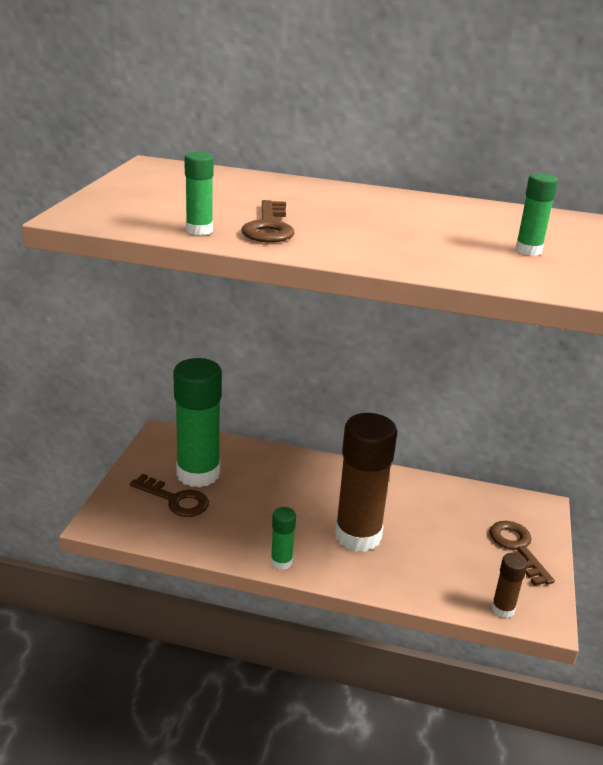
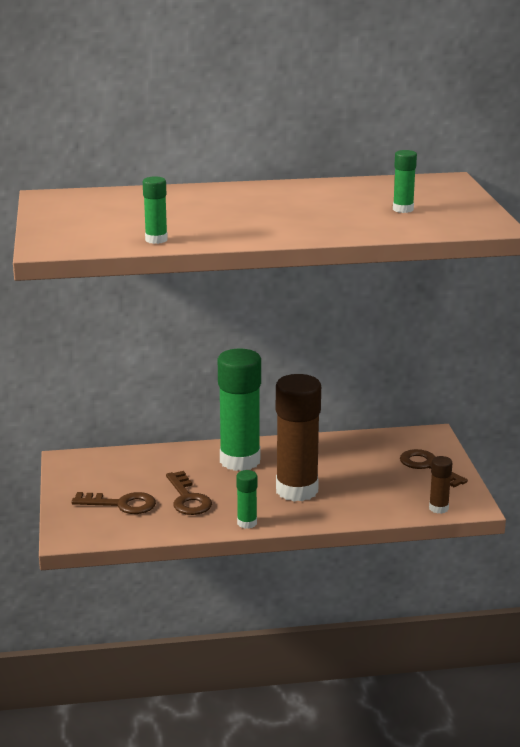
camera: 20 degrees left, 5 degrees down
green glue stick [173,358,222,487] -> green glue stick moved to [218,349,261,471]
brown key [241,200,294,243] -> brown key moved to [166,471,212,515]

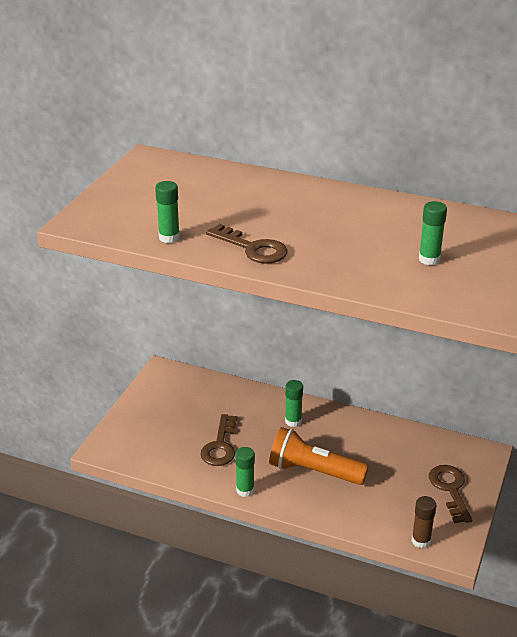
camera: 30 degrees right, 10 degrees up
brown key [71,492,156,514] -> brown key moved to [206,224,287,264]
green glue stick [218,349,261,471] -> green glue stick [285,380,303,427], size x0.45
brown glue stick [276,374,321,501] -> orange flashlight [269,427,369,485]

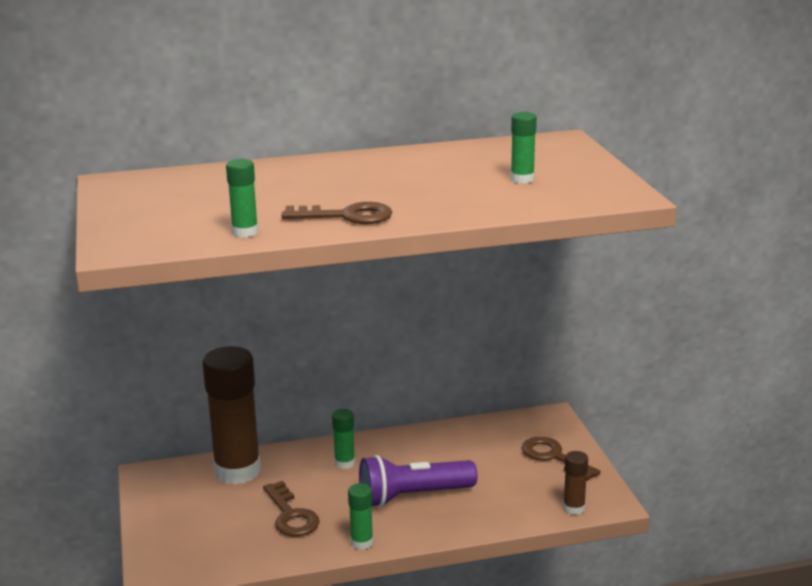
camera: 35 degrees left, 10 degrees down
orange flashlight [269,427,369,485] -> purple flashlight [359,455,477,508]
none -> brown glue stick [202,346,261,484]

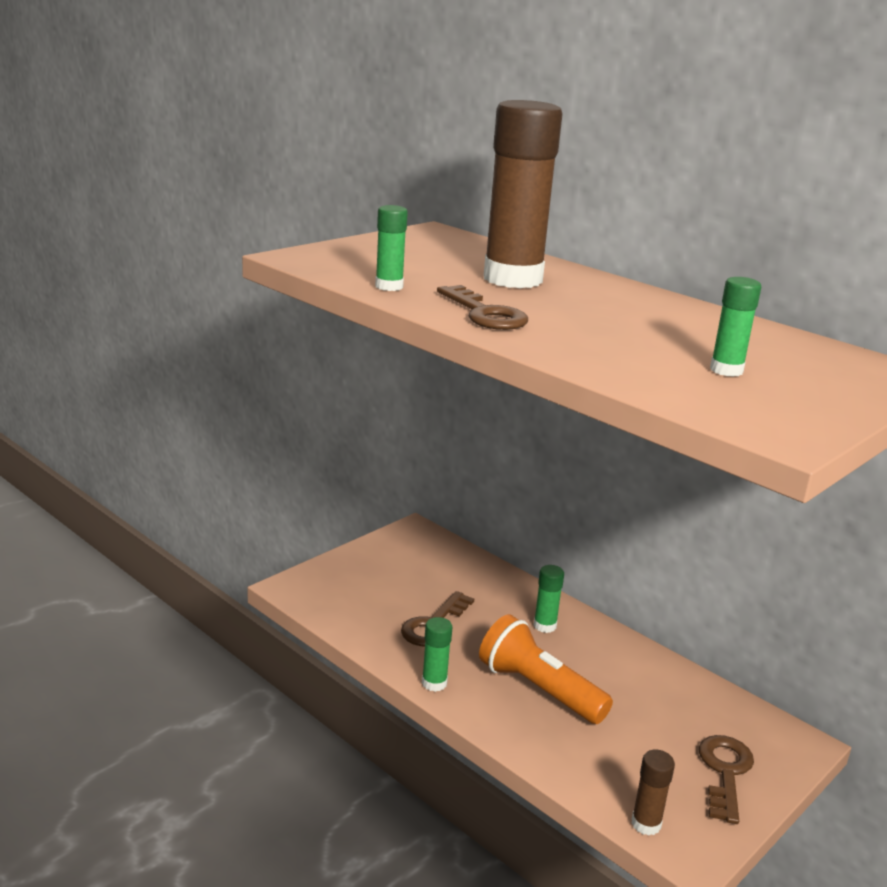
camera: 55 degrees right, 0 degrees up
brown glue stick [202,346,261,484] -> brown glue stick moved to [484,100,563,289]
purple flashlight [359,455,477,508] -> orange flashlight [479,614,613,724]

